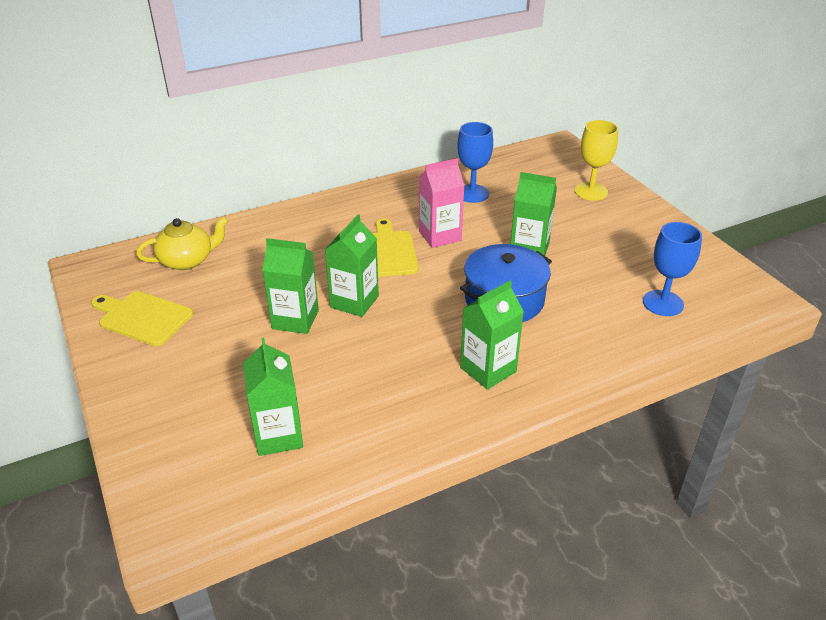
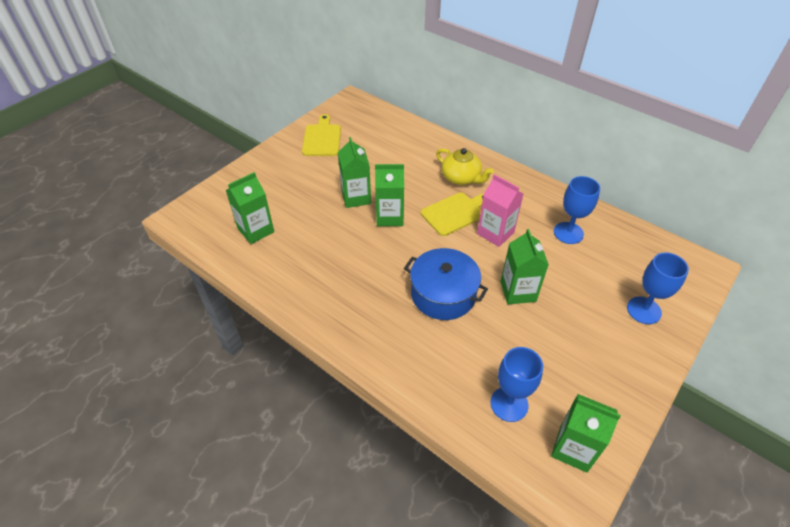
camera: 65 degrees right, 10 degrees up
yellow teapot [136,217,228,270] -> yellow teapot moved to [436,148,494,185]
green carton [460,281,524,390] -> green carton moved to [551,394,621,473]
yellow goblet [574,120,618,201] -> blue goblet [627,252,689,324]

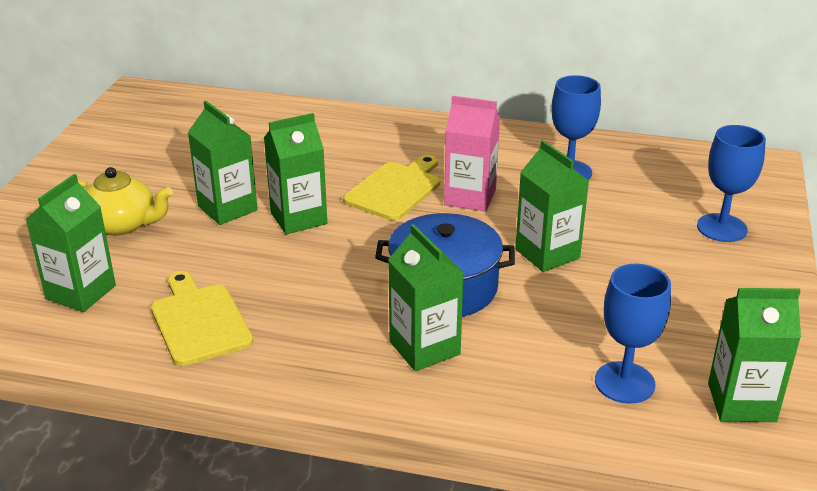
camera: 25 degrees left, 15 degrees down
yellow cutting board [302,114,341,156] -> yellow cutting board moved to [151,271,253,366]
yellow teapot [436,148,494,185] -> yellow teapot moved to [78,167,173,236]
none -> green carton [388,224,464,371]

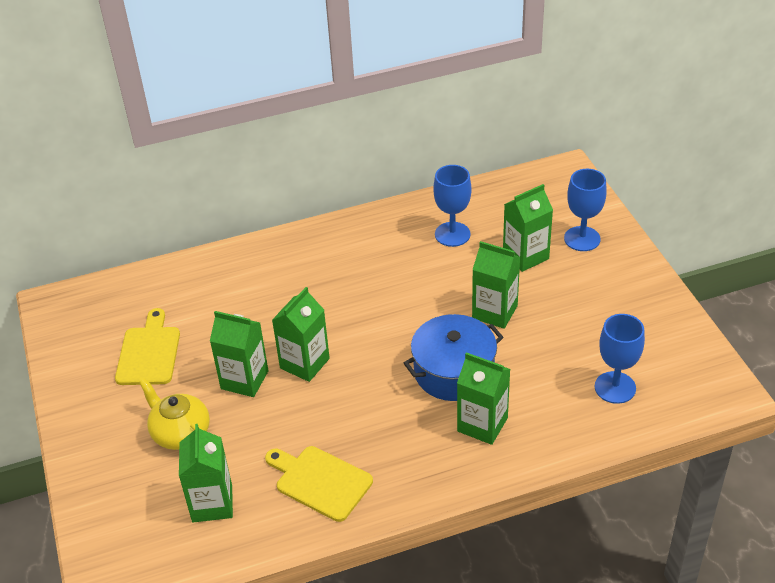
camera: 30 degrees left, 10 degrees up
yellow teapot [78,167,173,236] -> yellow teapot turned 120 degrees counterclockwise [139,378,210,450]
yellow cutting board [343,155,440,221] -> yellow cutting board moved to [115,308,180,385]
pink carton [444,96,500,212] -> none
green carton [708,288,801,422] -> green carton moved to [503,184,553,272]

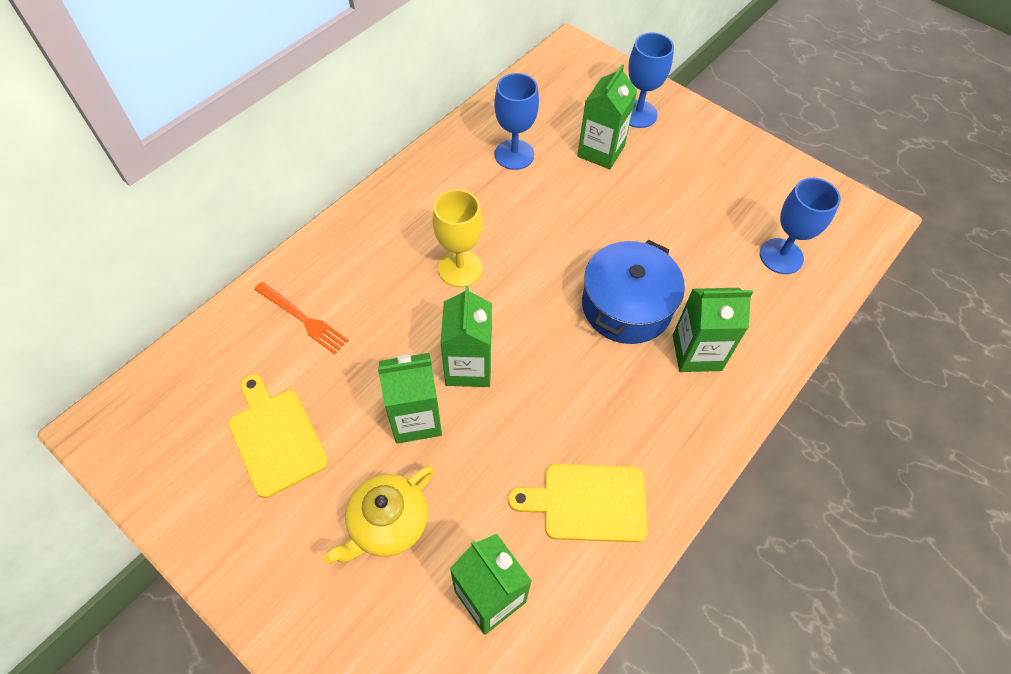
camera: 35 degrees left, 15 degrees up
yellow teapot [139,378,210,450] -> yellow teapot turned 60 degrees counterclockwise [323,466,435,564]
green carton [472,241,520,329] -> none
none -> orange fork [254,282,349,354]
none -> yellow goblet [432,189,483,287]

